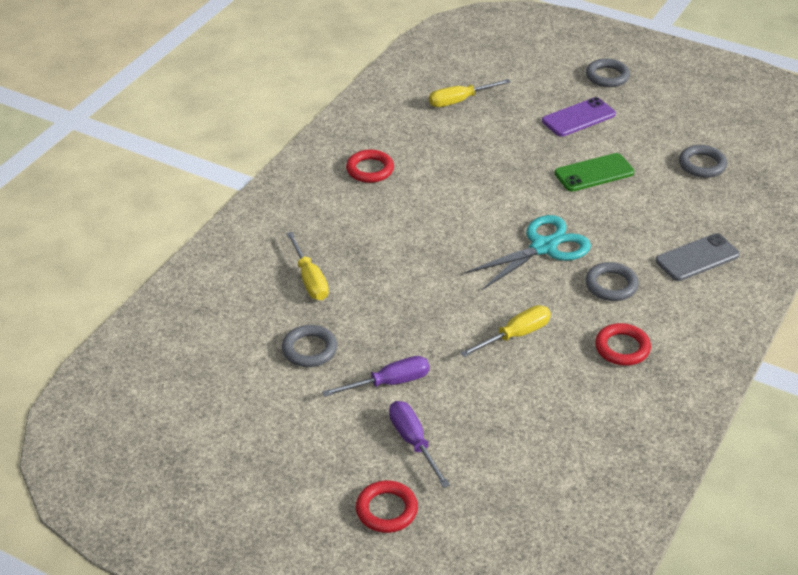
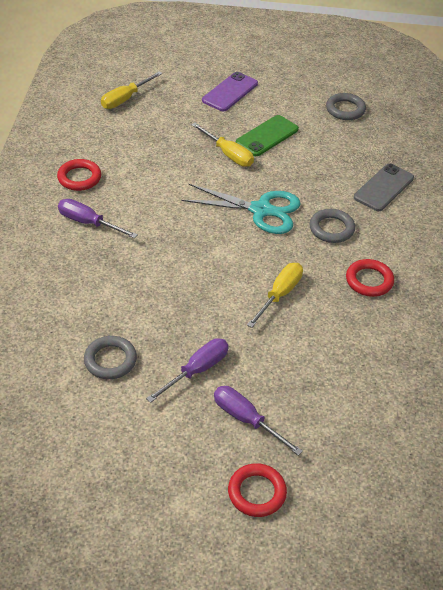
camera: 25 degrees left, 5 degrees up
yellow screwdriver [286,232,329,300] -> yellow screwdriver moved to [191,123,254,167]
turquoise scissors [464,215,591,290] -> turquoise scissors turned 75 degrees clockwise [181,183,301,234]
grey ring [586,59,630,87] -> none
none -> purple screwdriver [58,199,138,238]

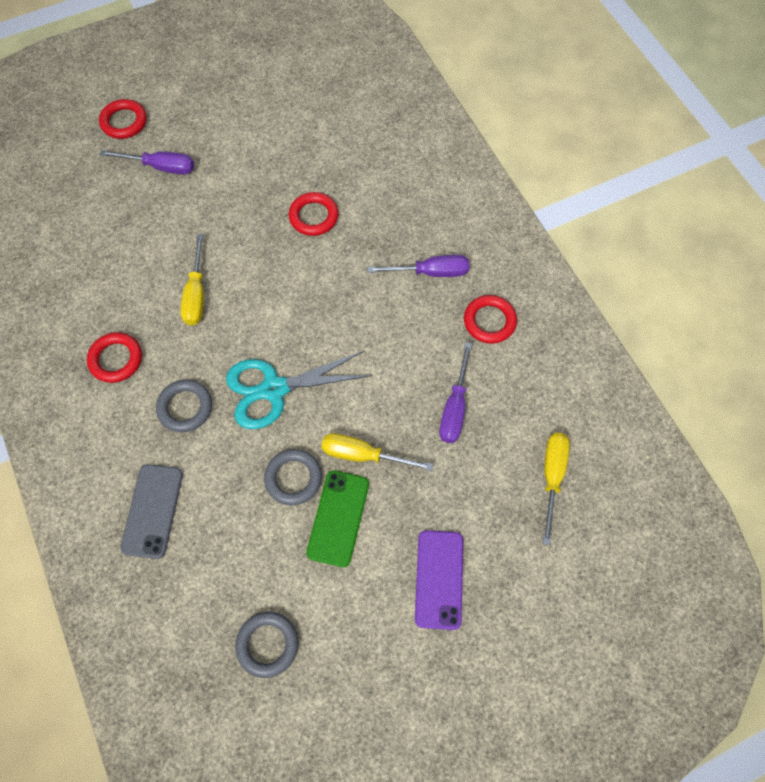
camera: 150 degrees right, 20 degrees up
grey ring [84,336,137,379] -> grey ring moved to [264,449,322,505]
purple screwdriver [146,338,229,403] -> purple screwdriver moved to [439,342,472,443]
none -> red ring [289,192,339,236]

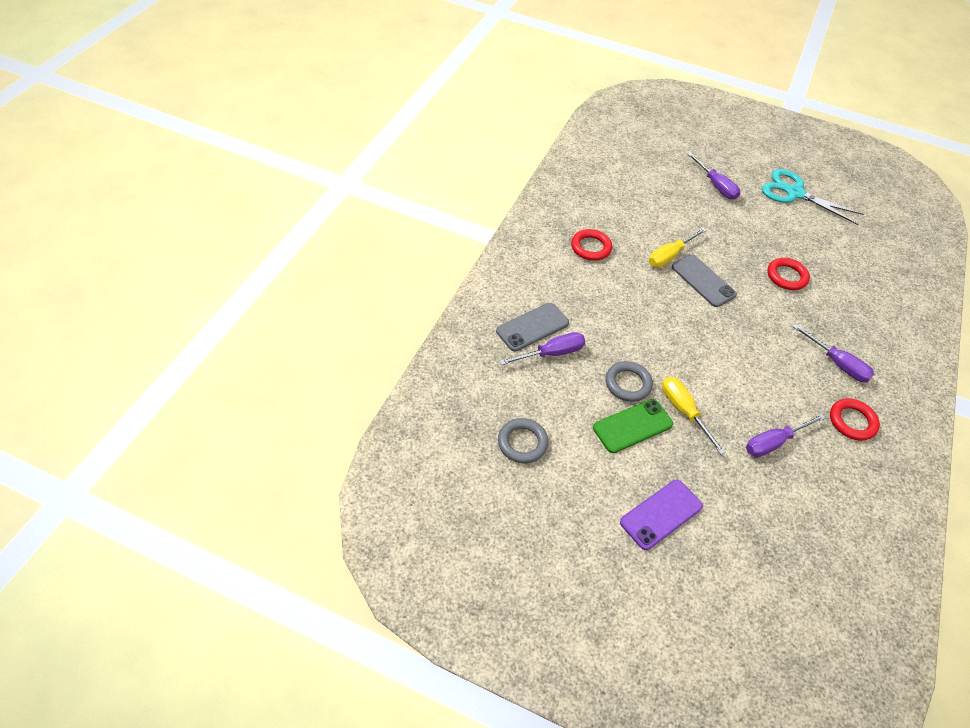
camera: 45 degrees right, 15 degrees down
red ring [99,99,147,139] -> none
grey ring [156,380,212,432] -> none
turquoise scissors [226,351,372,429] -> turquoise scissors moved to [762,169,864,225]
yellow screwdriver [543,433,570,545] -> none
none -> purple screwdriver [499,332,585,365]
none -> grey phone [672,255,737,307]

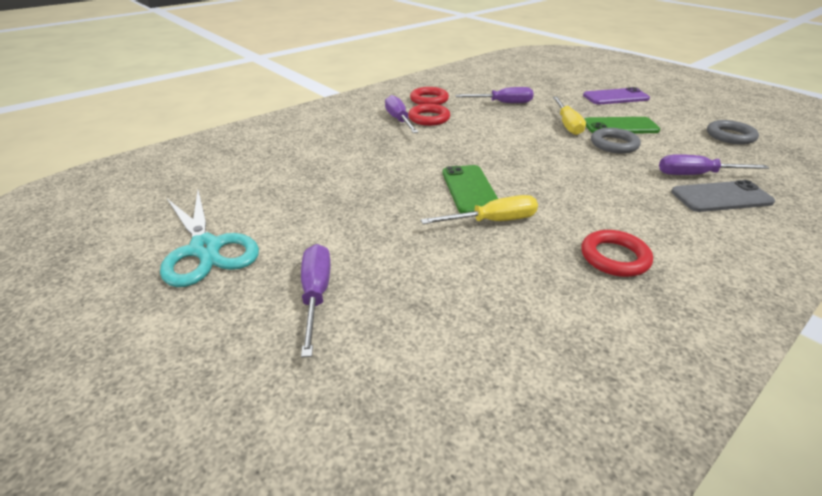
camera: 150 degrees left, 15 degrees down
grey phone [672,255,737,307] -> green phone [443,165,498,213]
red ring [767,258,810,290] -> red ring moved to [408,104,450,126]

